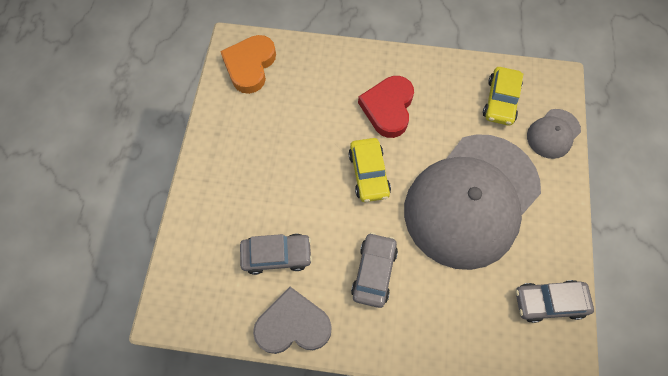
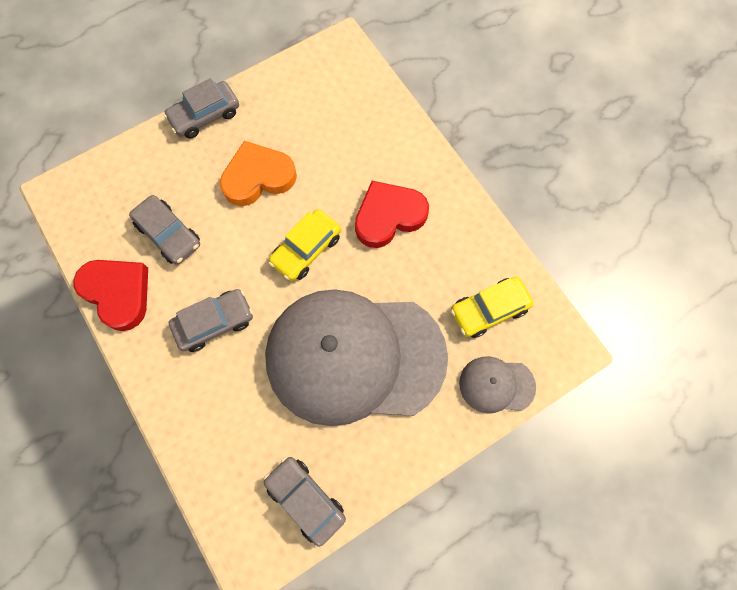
camera: 50 degrees right, 5 degrees up
orange heart [220,35,276,94] -> orange heart moved to [220,141,297,206]
grey heart [253,287,332,354] -> red heart [73,260,148,331]
none -> grey car [164,78,239,139]

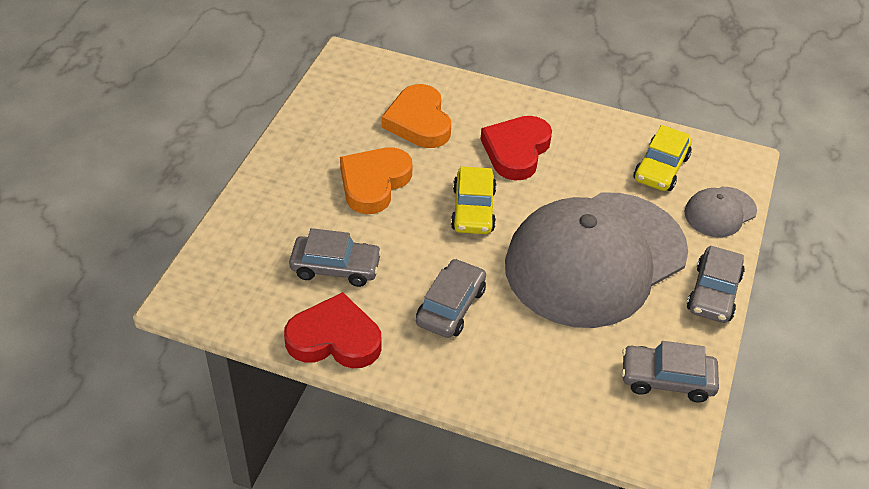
camera: 40 degrees left, 25 degrees down
grey car [164,78,239,139] -> grey car moved to [687,246,745,323]
none -> orange heart [382,84,451,148]

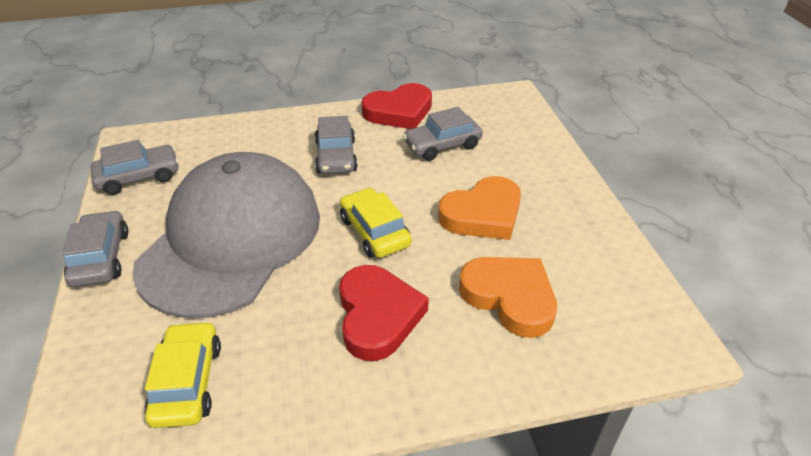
camera: 150 degrees right, 5 degrees down
orange heart [340,147,413,214] -> orange heart turned 60 degrees clockwise [438,176,521,240]
grey cap [684,187,757,237] -> none

